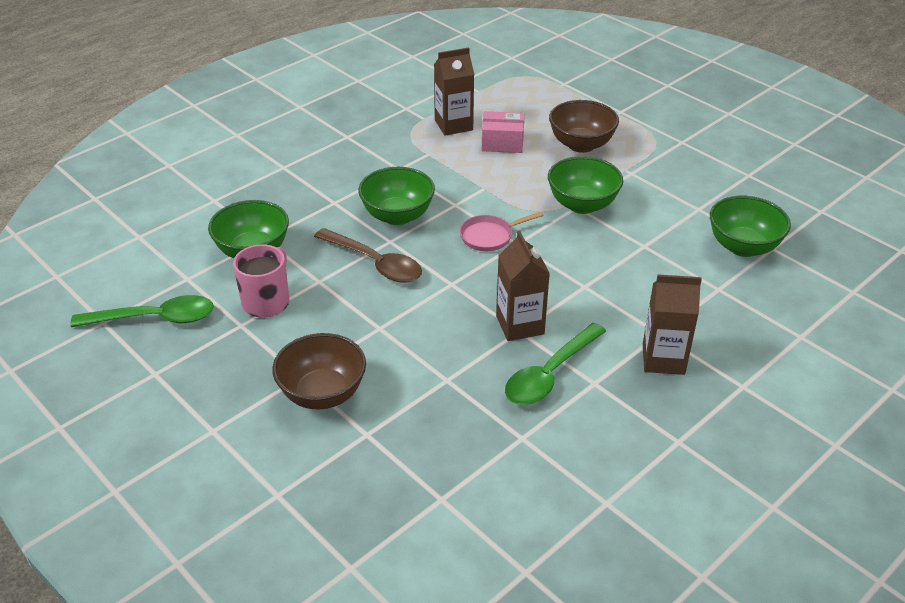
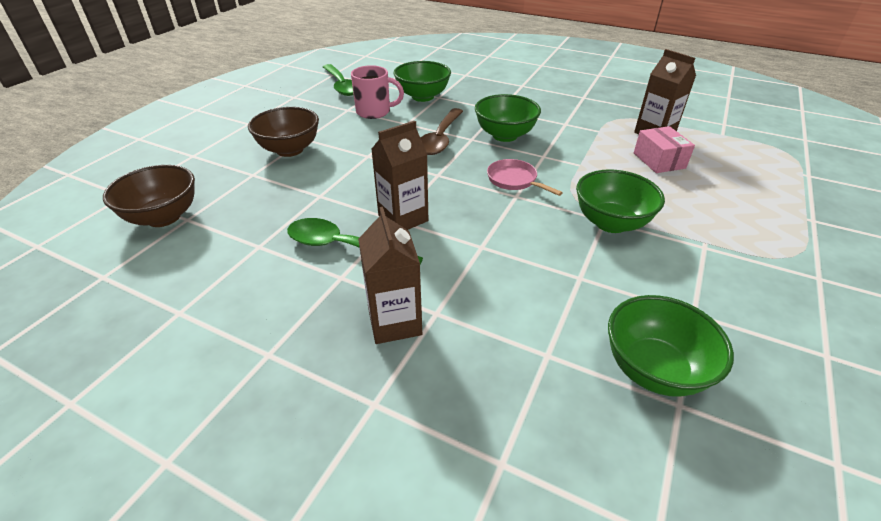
camera: 70 degrees right, 0 degrees up
brown bowl [549,100,619,153] -> brown bowl moved to [103,165,195,227]

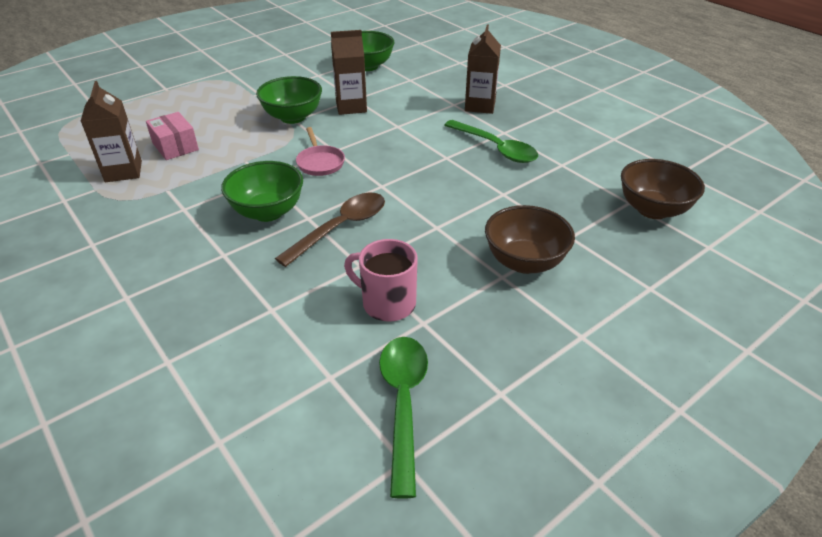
camera: 155 degrees left, 0 degrees up
brown carton [371,121,428,230] -> brown carton moved to [331,30,367,115]
green bowl [393,61,451,102] -> none
pink box [634,126,695,173] -> pink box turned 45 degrees counterclockwise [146,112,199,160]

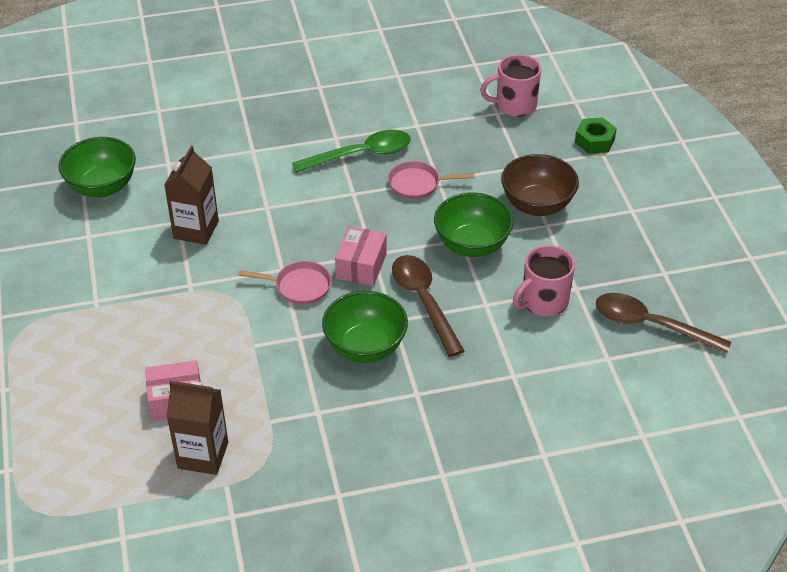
camera: 65 degrees left, 5 degrees up
green bowl [256,76,322,124] -> green bowl moved to [434,193,514,257]
green spoon [379,337,428,499] -> brown spoon [596,293,731,354]
brown carton [465,24,501,114] -> none
brown bowl [621,159,705,219] -> pink mug [480,54,541,117]
none -> pink box [335,226,387,286]
none -> pink pan [388,161,475,199]
none -> green nut [575,117,617,154]

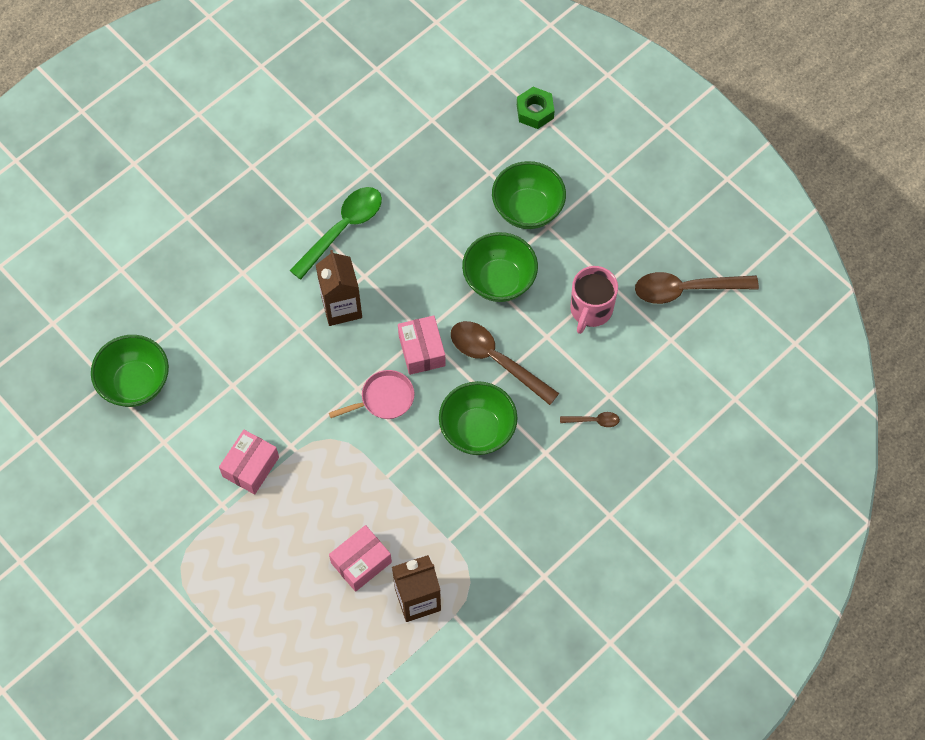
camera: 30 degrees left, 20 degrees up
brown carton [164,146,219,245] -> brown carton moved to [316,250,362,326]
pink pan [388,161,475,199] -> none
pink mug [480,54,541,117] -> none
brown bowl [501,154,579,216] -> green bowl [492,161,566,229]
none -> pink box [219,430,279,494]
none -> brown spoon [560,412,620,427]

